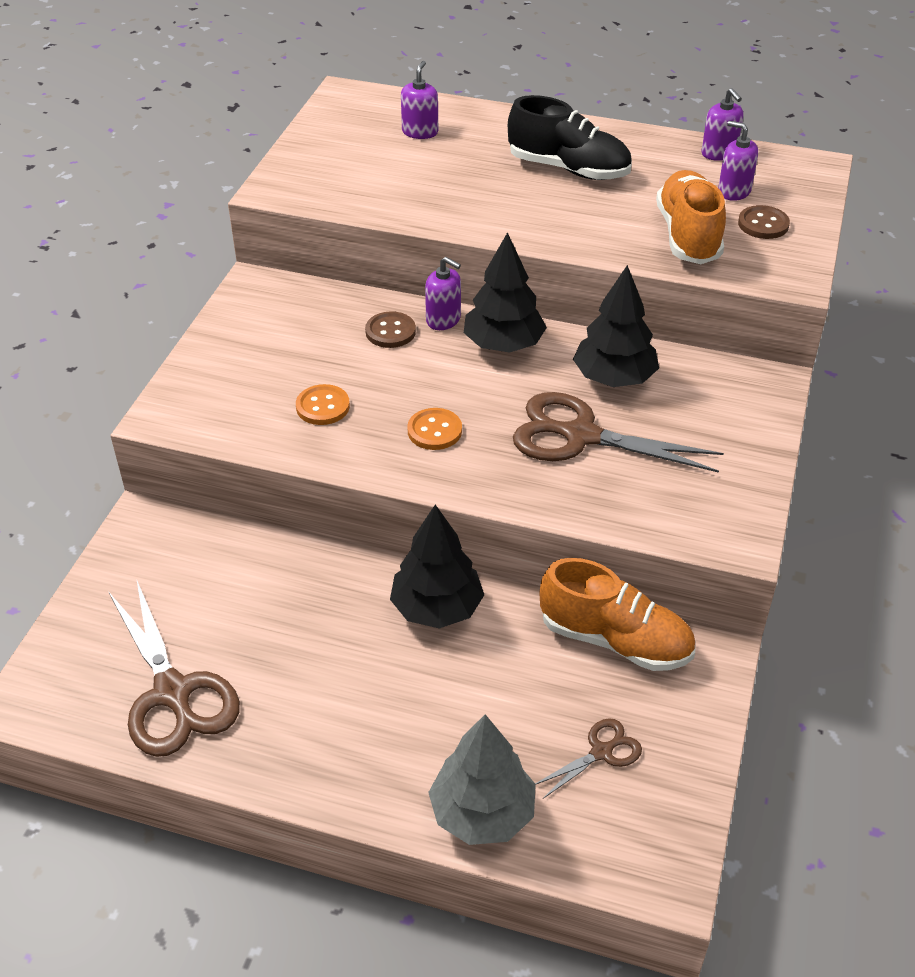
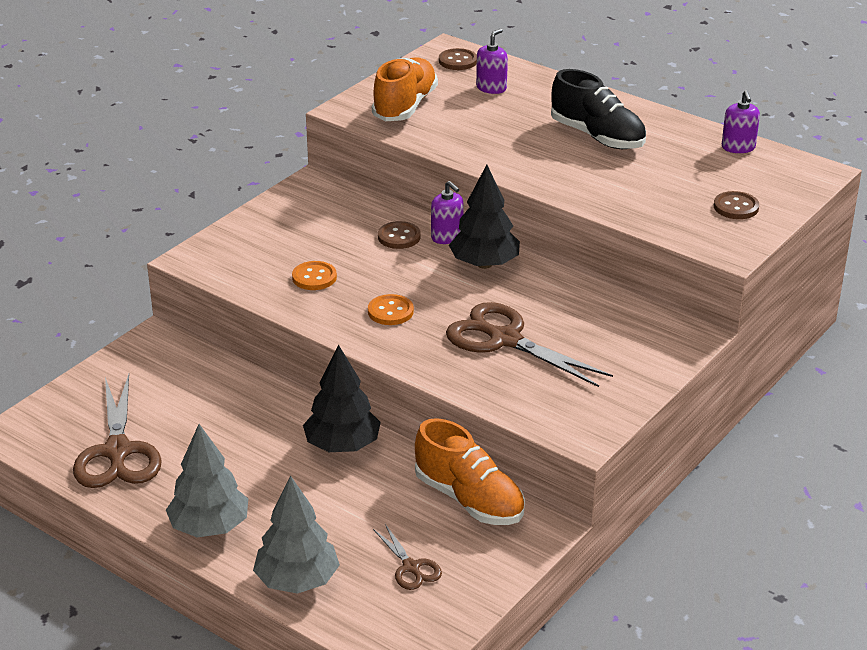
camera: 20 degrees right, 10 degrees down
brown scissors [535,718,642,799] -> brown scissors turned 75 degrees clockwise [373,524,442,590]
black tree [573,265,659,387] -> none
orange shoe [656,170,726,264] -> orange shoe moved to [372,57,438,121]
purple soap dispenser [718,121,758,201] -> none
none -> grey tree [166,424,248,538]
none -> brown button [439,48,477,70]

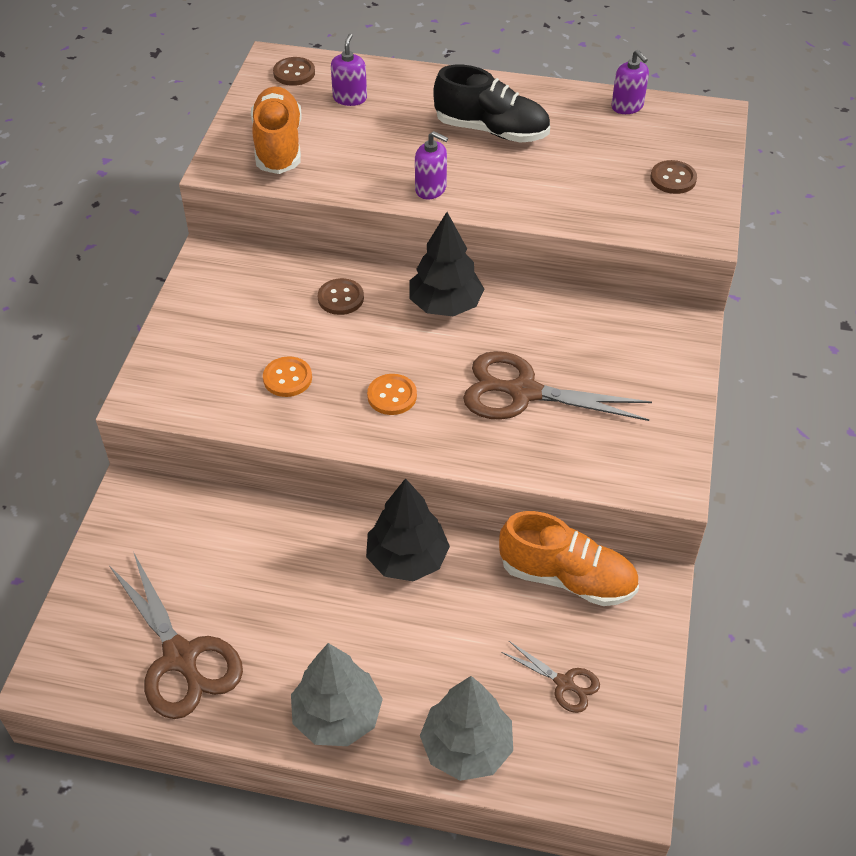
camera: 25 degrees left, 15 degrees up
purple soap dispenser [431,181,464,244] -> purple soap dispenser moved to [415,131,448,199]

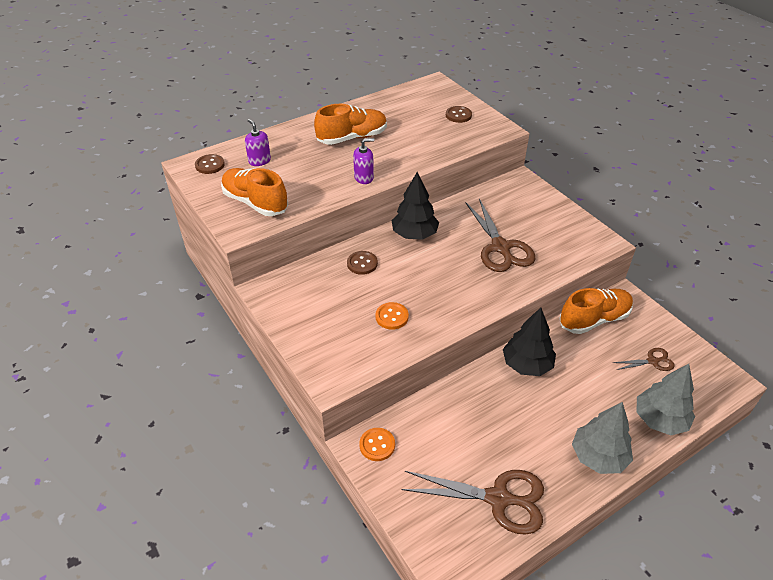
camera: 45 degrees left, 5 degrees down
orange button [367,374,417,415] -> orange button moved to [359,428,395,461]
black shoe [433,65,550,143] -> orange shoe [314,104,387,145]
brown scissors [463,351,652,421] -> brown scissors turned 75 degrees counterclockwise [465,199,535,272]
purple soap dispenser [611,50,649,114] -> none

